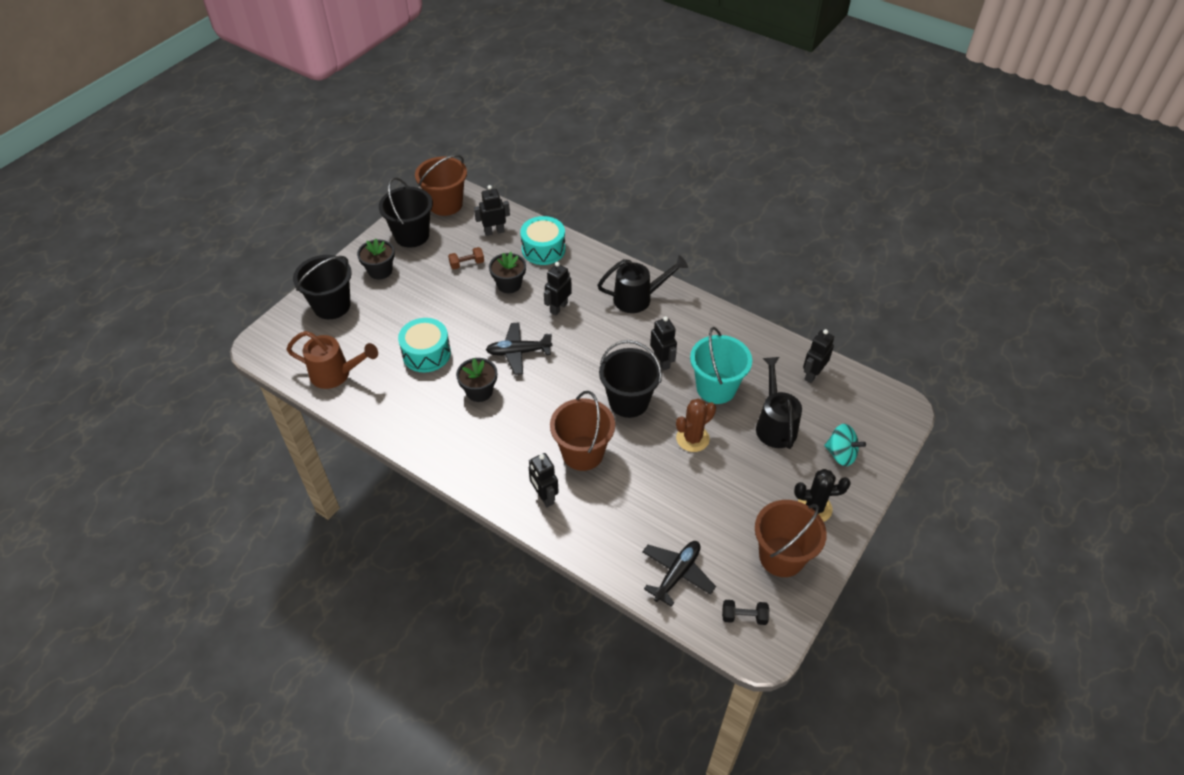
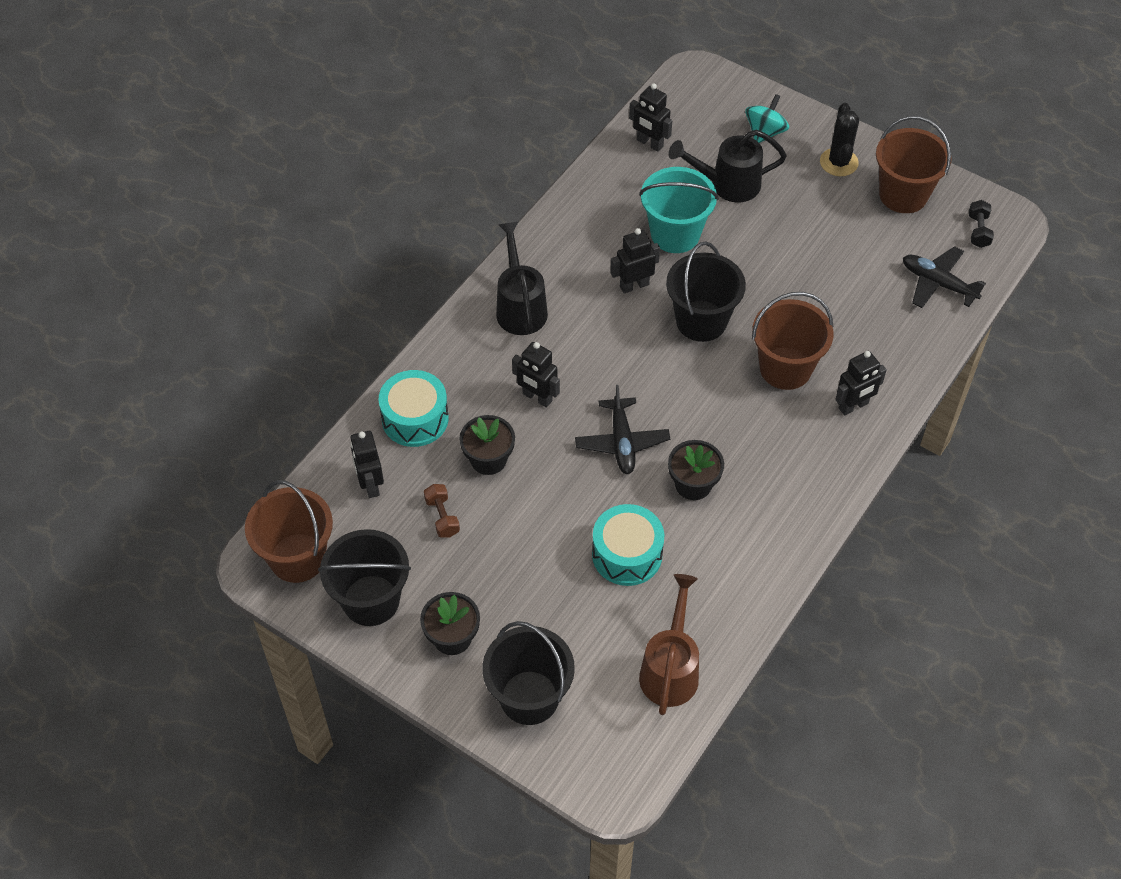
camera: 90 degrees left, 5 degrees up
brown cactus [676,399,716,452] -> none

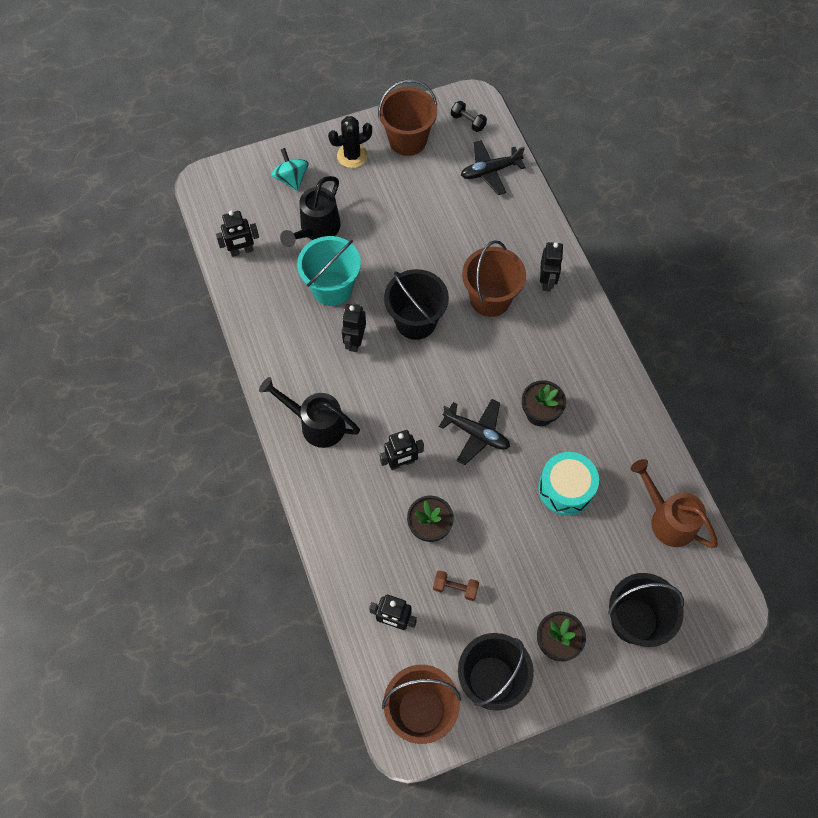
camera: 55 degrees left, 10 degrees up
turquoise drum [379,370,449,447] -> none
black cactus [820,103,859,176] -> black cactus turned 60 degrees counterclockwise [328,116,372,168]

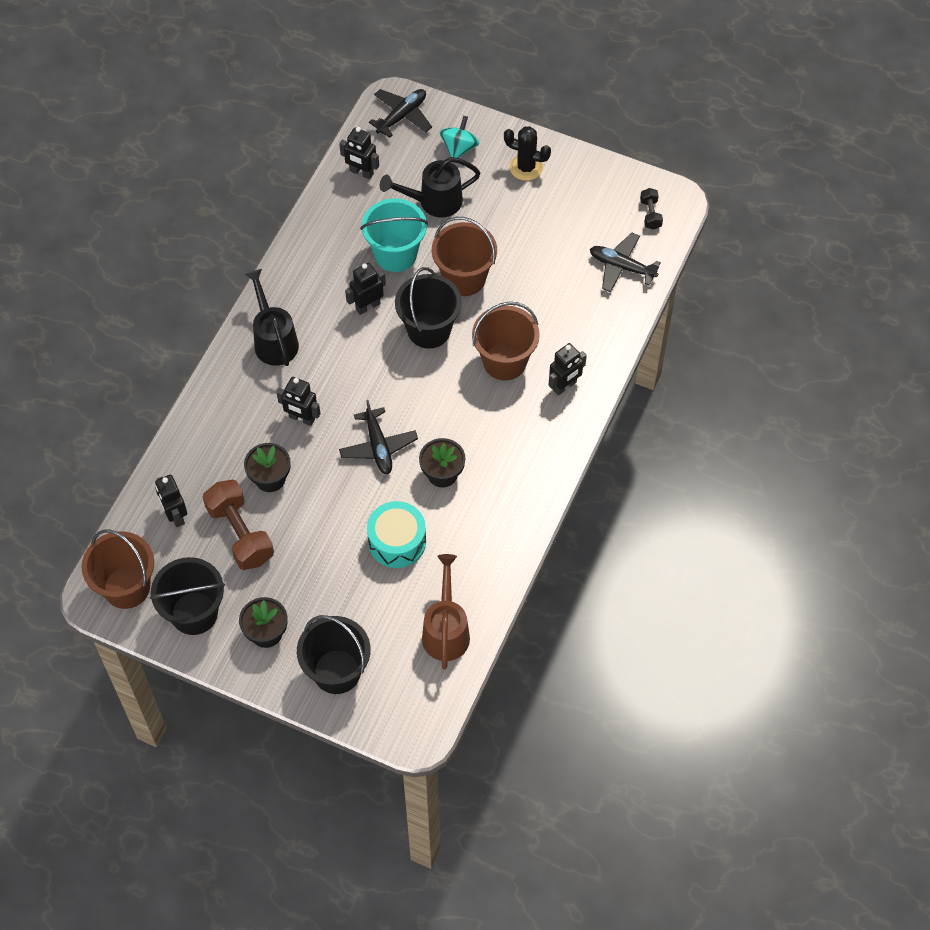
camera: 45 degrees right, 5 degrees down
brown bucket [378,79,437,156] -> brown bucket moved to [432,217,497,296]
brown dumbbell [433,570,479,601] -> brown dumbbell [203,480,274,570], size x2.01
none -> black plane [369,89,432,138]

